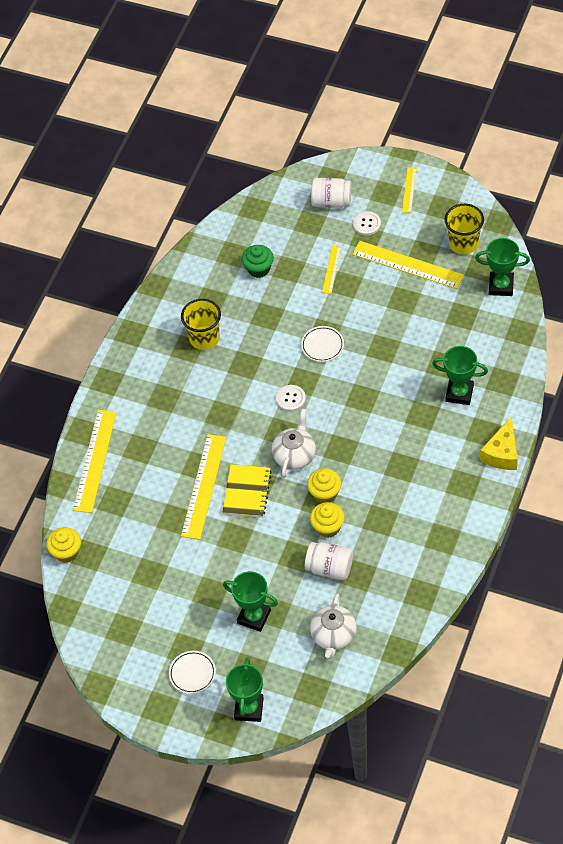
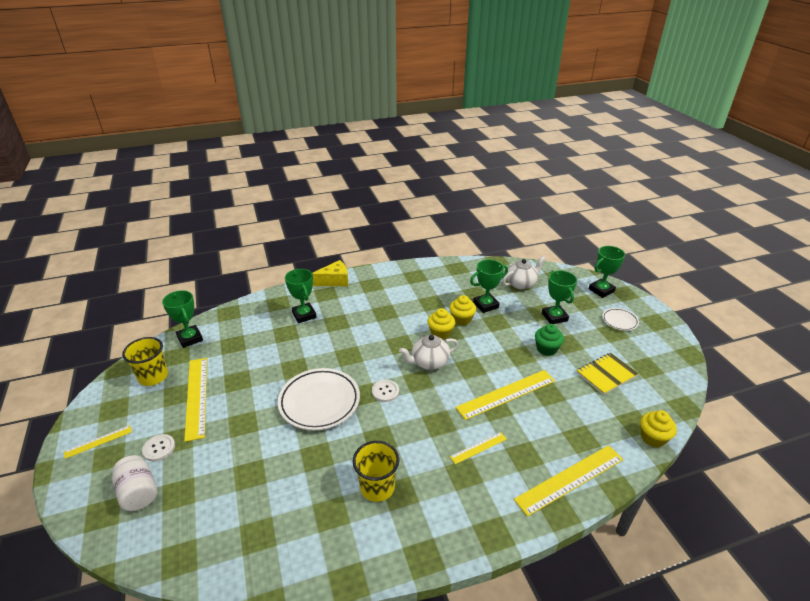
camera: 135 degrees left, 20 degrees down
yellow notebook [222,464,272,518] -> yellow notebook moved to [577,353,639,395]
green cupcake [242,245,274,278] -> green cupcake moved to [535,324,564,356]
white plate [301,326,344,362] -> white plate [278,368,360,430], size x1.96
white jar [305,542,353,580] -> green trophy [470,259,508,313]
yellow ruler [322,246,341,294] -> yellow ruler moved to [450,432,507,464]

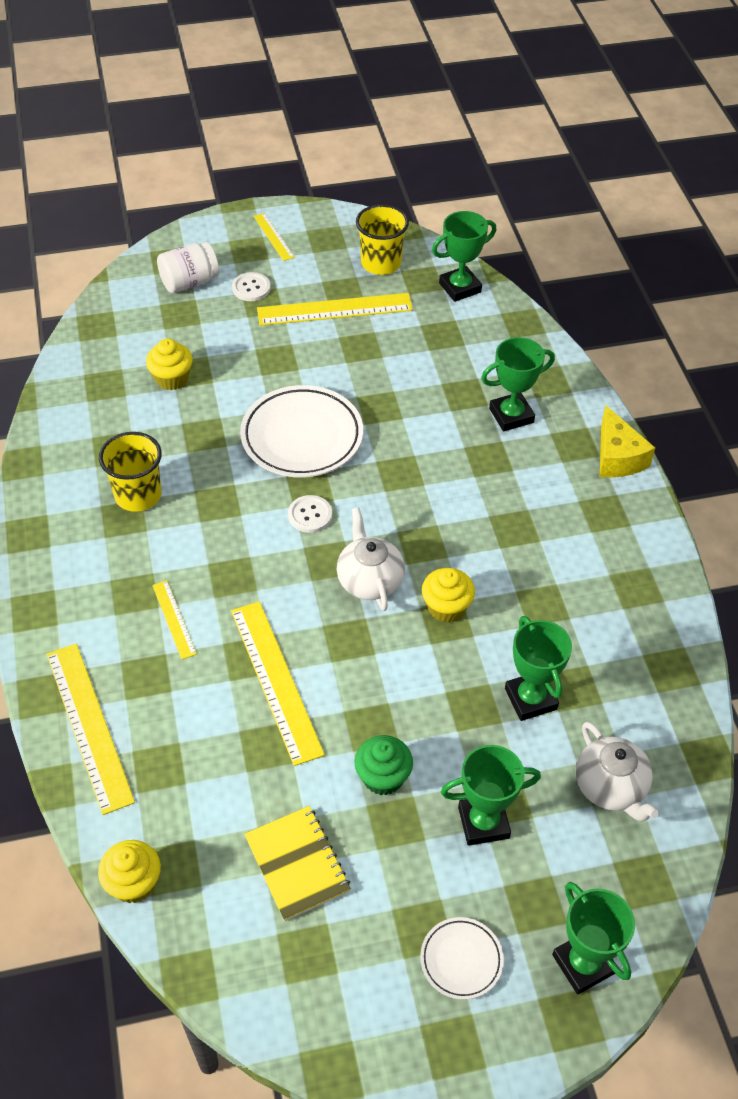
camera: 95 degrees right, 15 degrees up
yellow cupcake [449,295,476,326] -> yellow cupcake moved to [146,339,193,390]

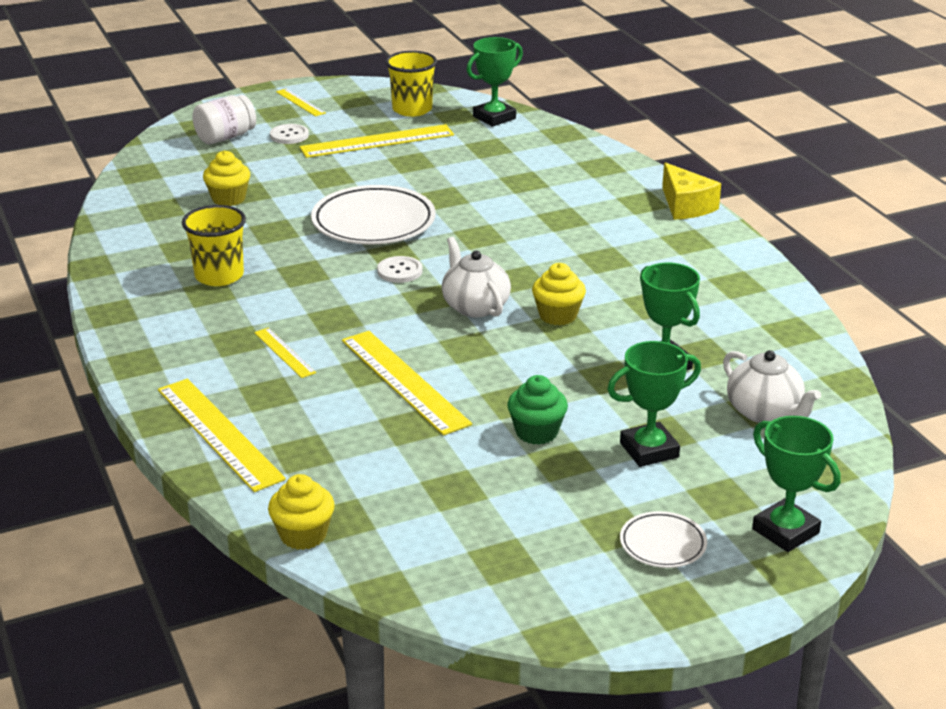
camera: 10 degrees left, 20 degrees down
yellow notebook [244,806,351,921] -> none
green trophy [481,337,555,431] -> none

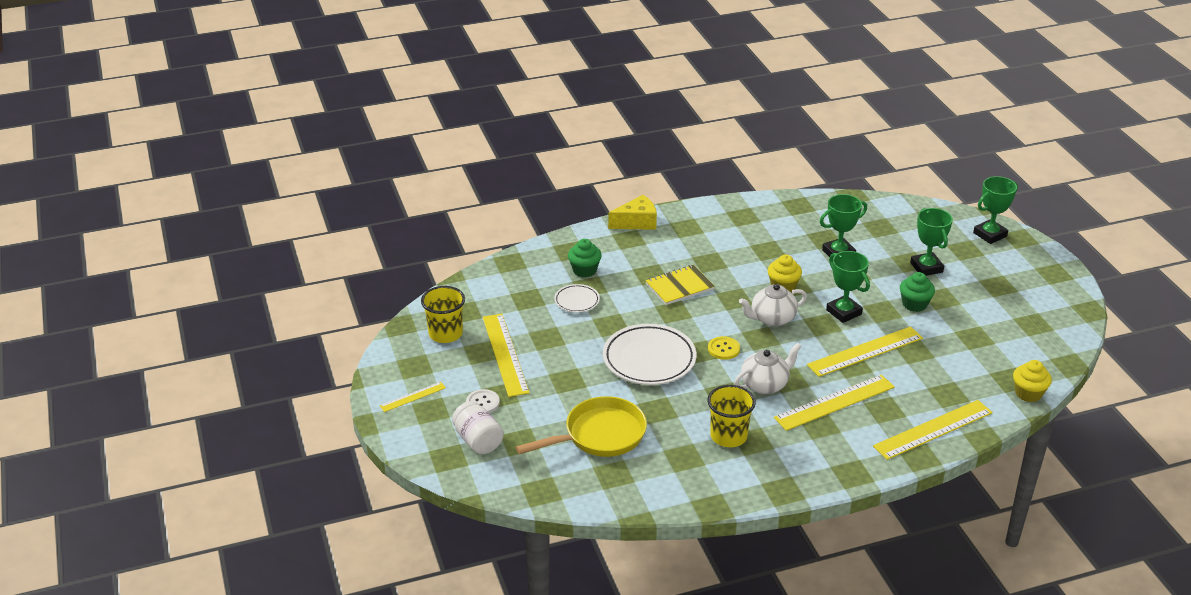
camera: 85 degrees left, 5 degrees up
yellow cupcake [203,150,250,206] -> yellow pan [516,396,647,457]
yellow ruler [254,328,316,378] -> yellow ruler [774,375,895,431], size x1.94
white button [377,256,423,283] -> yellow button [708,336,740,360]
green trophy [467,37,523,127] -> green trophy moved to [826,251,870,323]
white plate [620,511,707,568] -> white plate moved to [554,284,600,313]
white teapot [723,350,821,423] -> white teapot moved to [734,343,802,394]
none -> green cupcake [568,239,602,277]
none -> yellow notebook [645,265,715,305]

